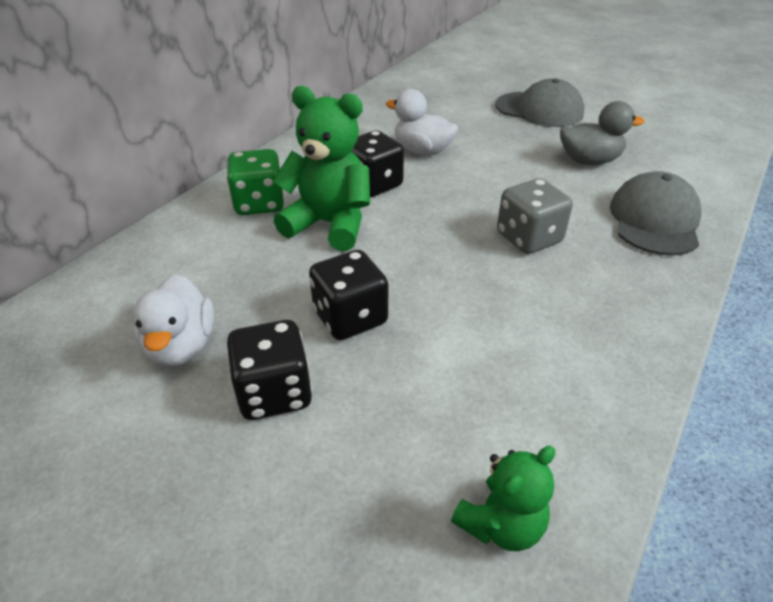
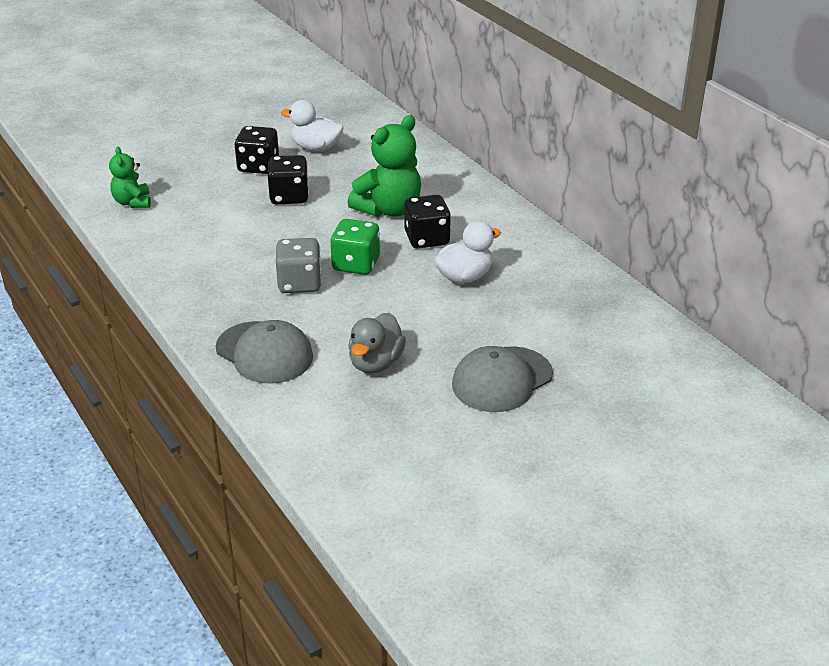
camera: 115 degrees right, 5 degrees down
green dice [227,149,284,215] -> green dice moved to [330,219,380,275]

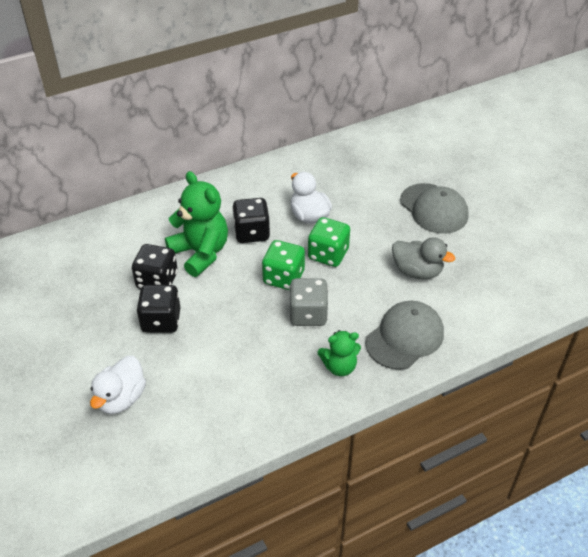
camera: 85 degrees left, 10 degrees up
green teddy bear [109,147,151,208] -> green teddy bear moved to [318,330,361,376]
black dice [234,126,279,174] -> black dice moved to [132,244,178,289]
white duck [281,100,344,151] -> white duck moved to [90,356,146,414]
none -> green dice [308,217,350,267]

